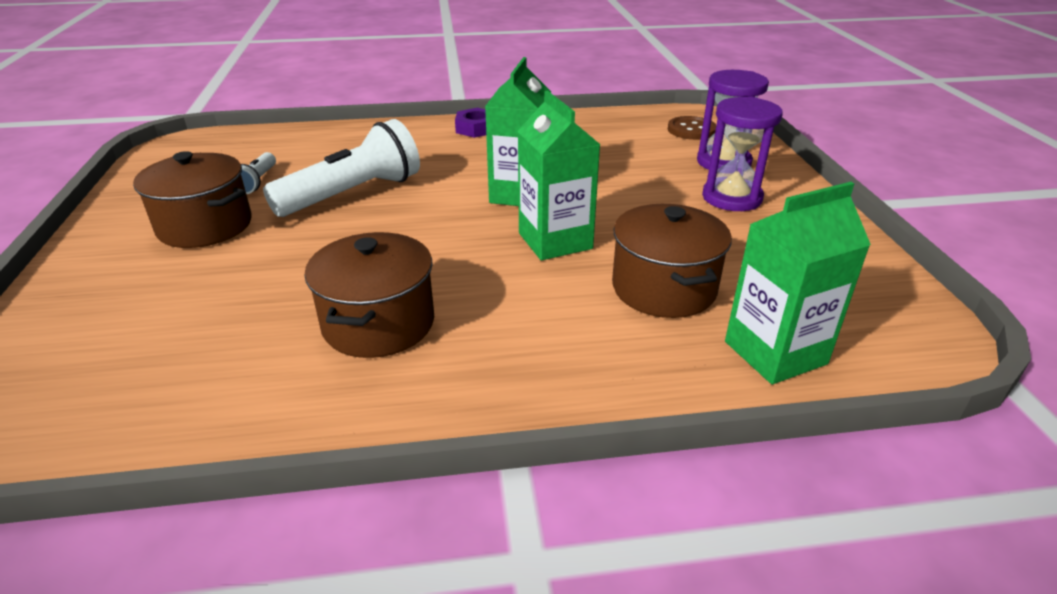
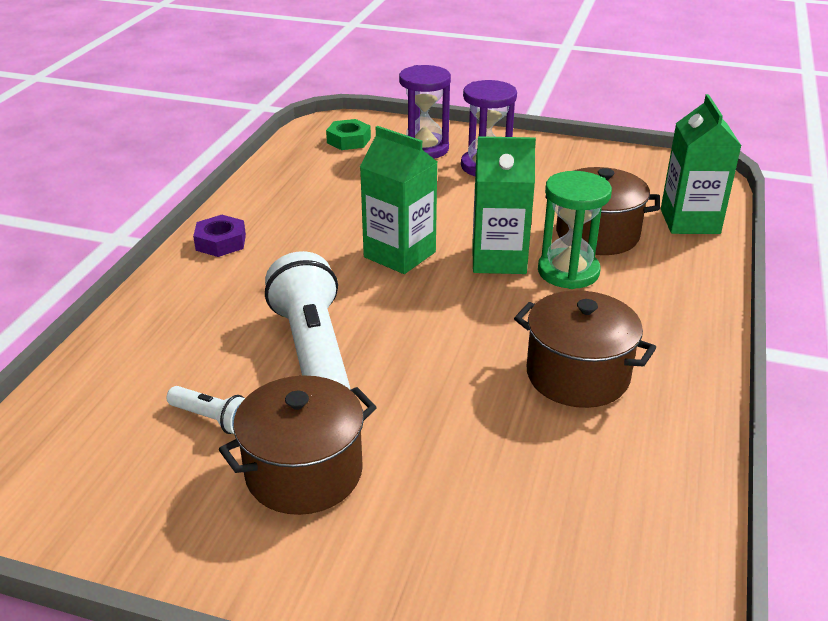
camera: 65 degrees left, 0 degrees up
brown button [668,116,716,140] -> green nut [326,119,371,150]
none -> green hourglass [538,171,612,289]

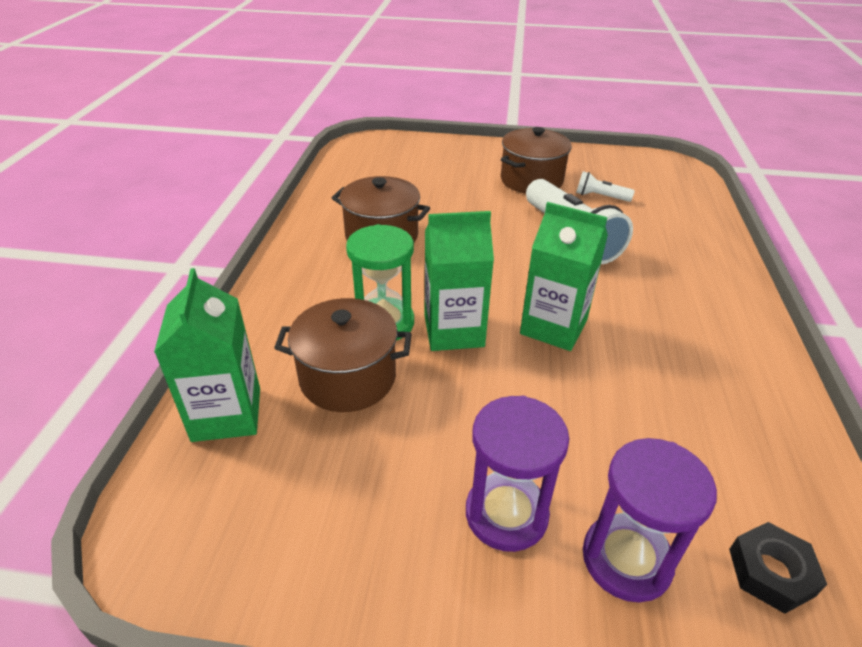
camera: 170 degrees right, 5 degrees up
purple nut [193,215,246,257] -> none
green nut [326,119,371,150] -> black nut [729,522,827,614]

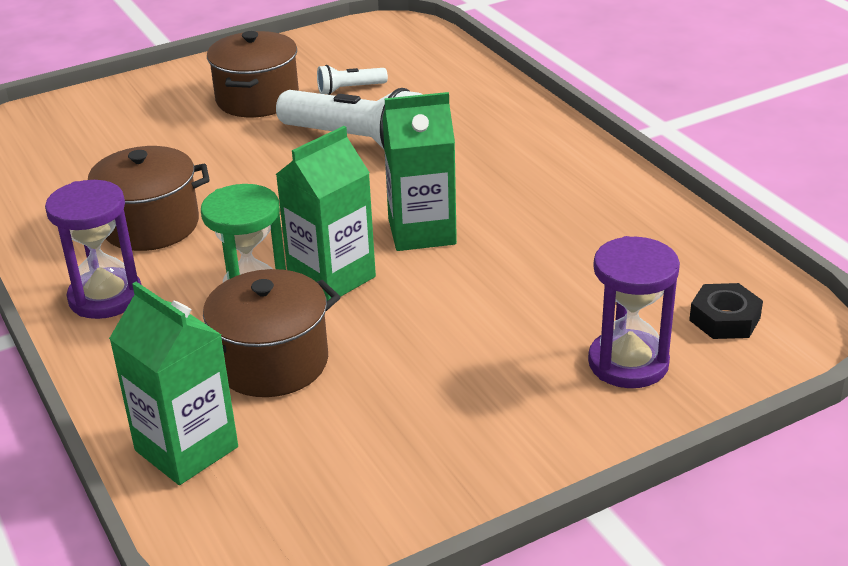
camera: 35 degrees left, 5 degrees down
purple hourglass [466,396,569,552] -> purple hourglass moved to [45,180,141,319]

